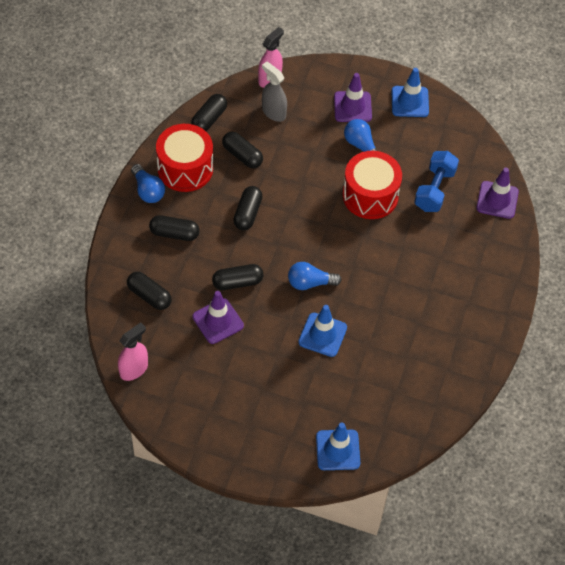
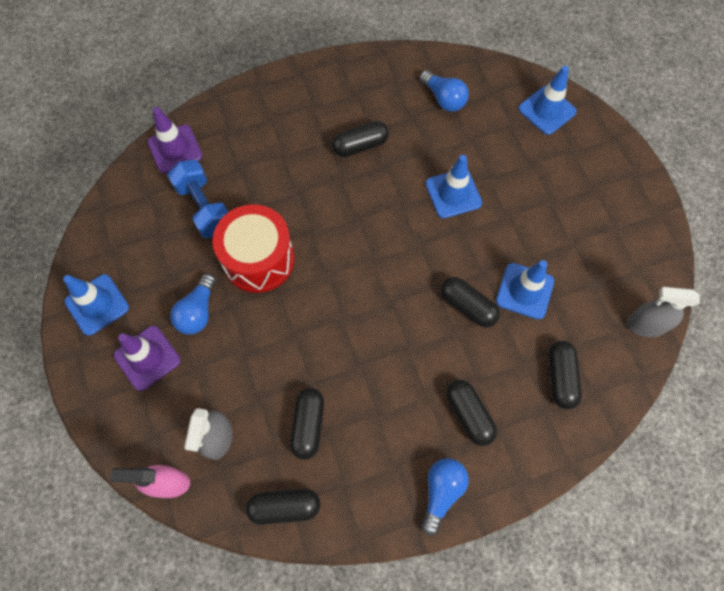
camera: 125 degrees left, 10 degrees up
pink spray bottle [118,323,148,381] -> grey spray bottle [626,287,700,337]
red drum [156,124,213,192] -> none
purple traffic cone [193,291,244,344] -> blue traffic cone [496,260,554,320]
black capsule [233,186,262,230] -> black capsule moved to [332,121,389,157]
blue light bulb [288,262,342,290] -> blue light bulb moved to [420,70,469,112]
blue dumbbell [414,151,459,212] -> blue dumbbell turned 75 degrees clockwise [167,160,228,238]

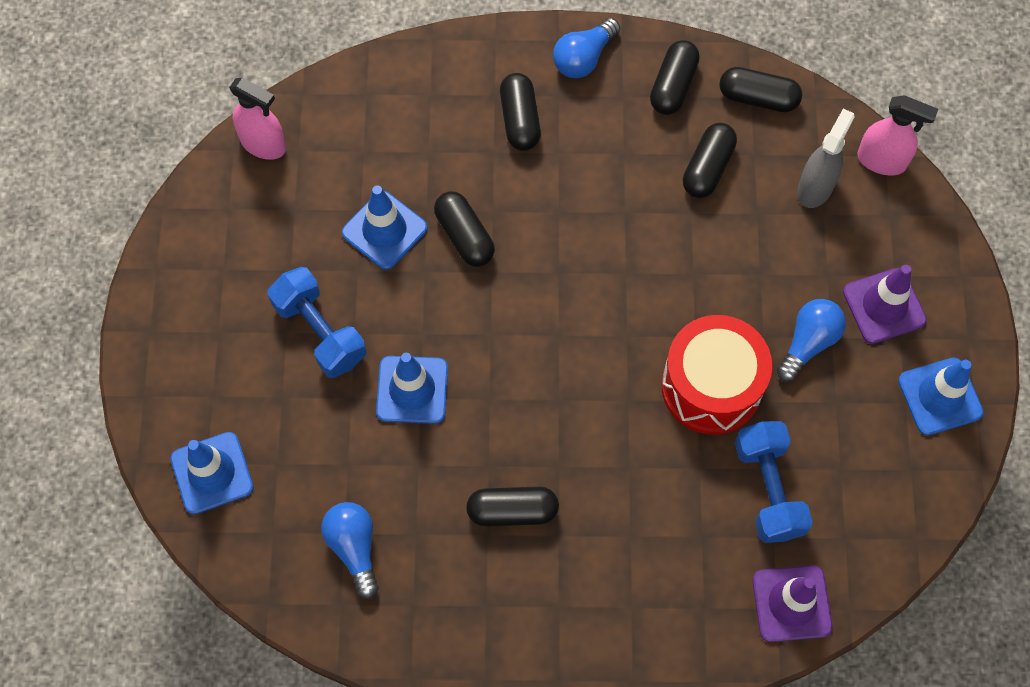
camera: 160 degrees left, 0 degrees up
black capsule [548,341,582,409] -> black capsule moved to [650,40,700,115]
grey spray bottle [626,287,700,337] -> pink spray bottle [229,77,286,160]
none -> blue dumbbell [268,267,366,378]

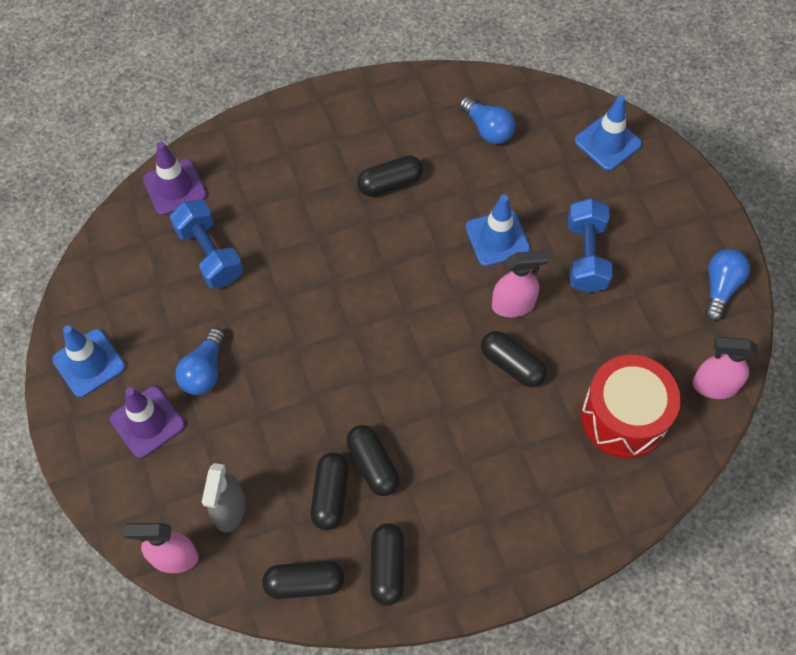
camera: 160 degrees right, 5 degrees down
blue dumbbell [268,267,366,378] -> blue dumbbell turned 60 degrees clockwise [568,198,613,293]
blue traffic cone [342,185,427,270] -> none
black capsule [500,73,541,151] -> black capsule moved to [346,425,400,496]
blue light bulb [553,18,620,78] -> blue light bulb moved to [705,249,750,321]
red drum [661,315,772,435] -> red drum moved to [581,355,681,458]
none -> pink spray bottle [492,250,549,317]

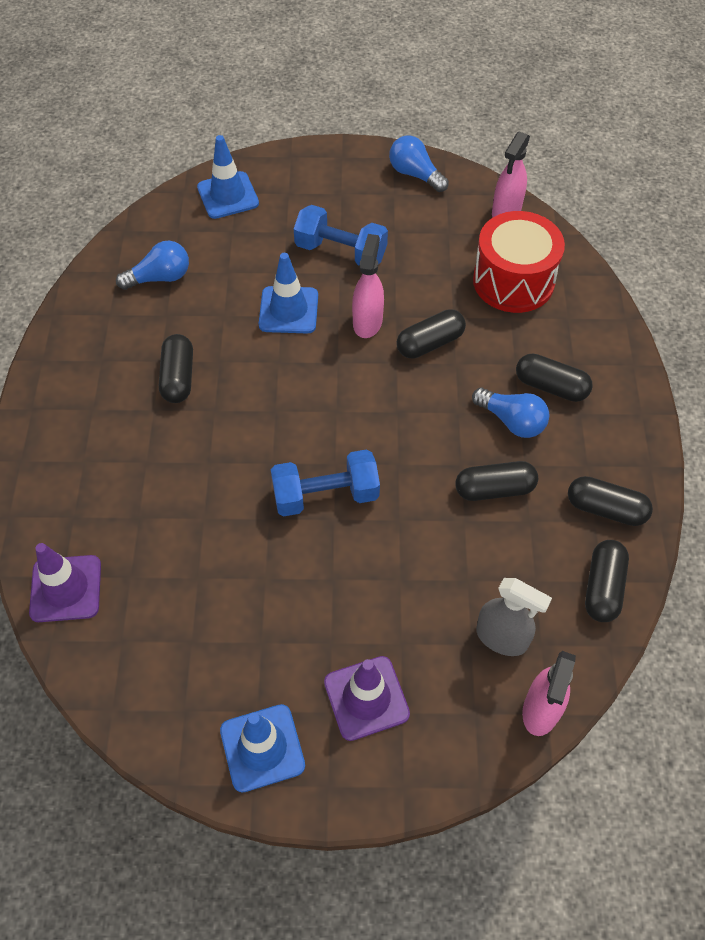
camera: 70 degrees left, 5 degrees down
blue dumbbell [170,200,243,289] -> blue dumbbell moved to [271,449,380,517]
blue light bulb [175,328,225,395] -> blue light bulb moved to [472,388,549,438]
black capsule [311,452,349,530] -> black capsule moved to [516,354,593,402]

